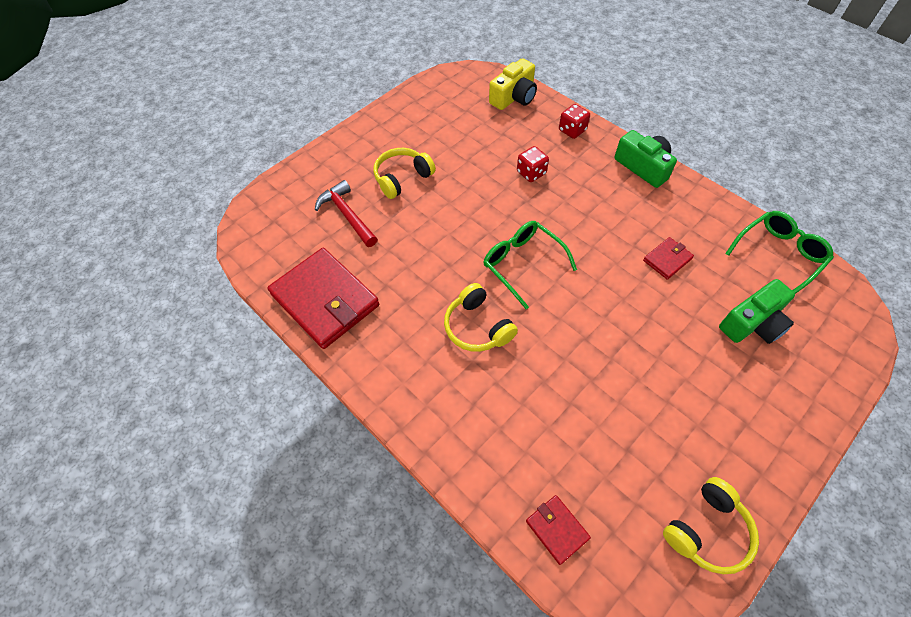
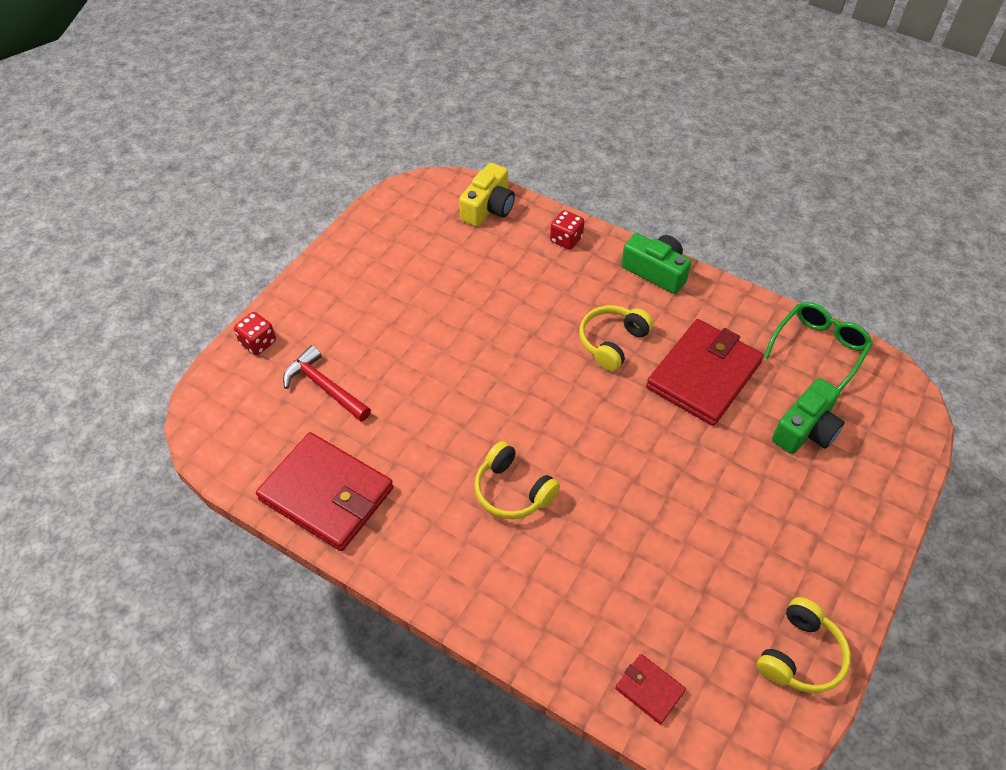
camera: 15 degrees left, 5 degrees down
yellow headphones [373,148,436,199] -> yellow headphones moved to [579,305,653,371]
green glasses [483,221,577,309] -> none
red dice [517,146,549,182] -> red dice moved to [234,312,276,355]
red wallet [643,237,694,280] -> red wallet [646,319,764,426], size x2.20

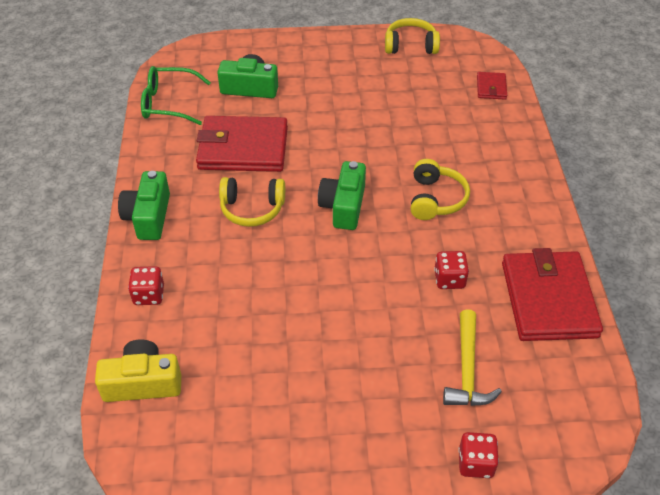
camera: 125 degrees left, 5 degrees down
red hammer [283,345,371,422] -> yellow hammer [443,309,502,406]
none -> green camera [318,161,366,230]
none -> red dice [434,251,469,289]

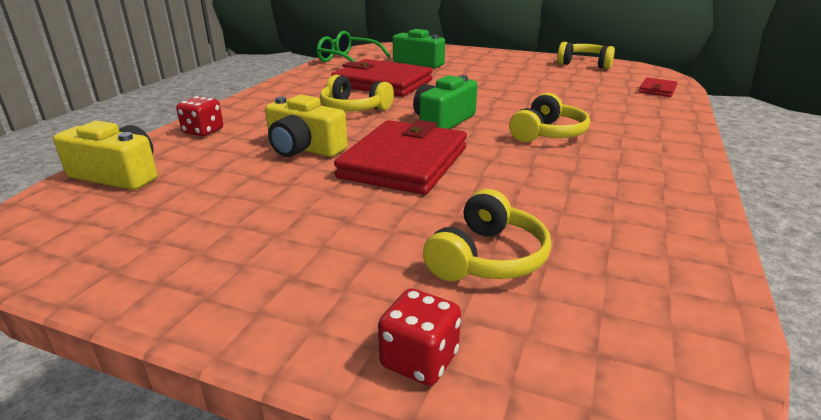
camera: 25 degrees right, 20 degrees down
green camera [118,171,170,240] -> none
red dice [434,251,469,289] -> none
yellow hammer [443,309,502,406] -> yellow headphones [423,189,551,281]
red wallet [502,248,603,341] -> red wallet moved to [334,120,467,195]
none -> yellow camera [265,95,348,157]

